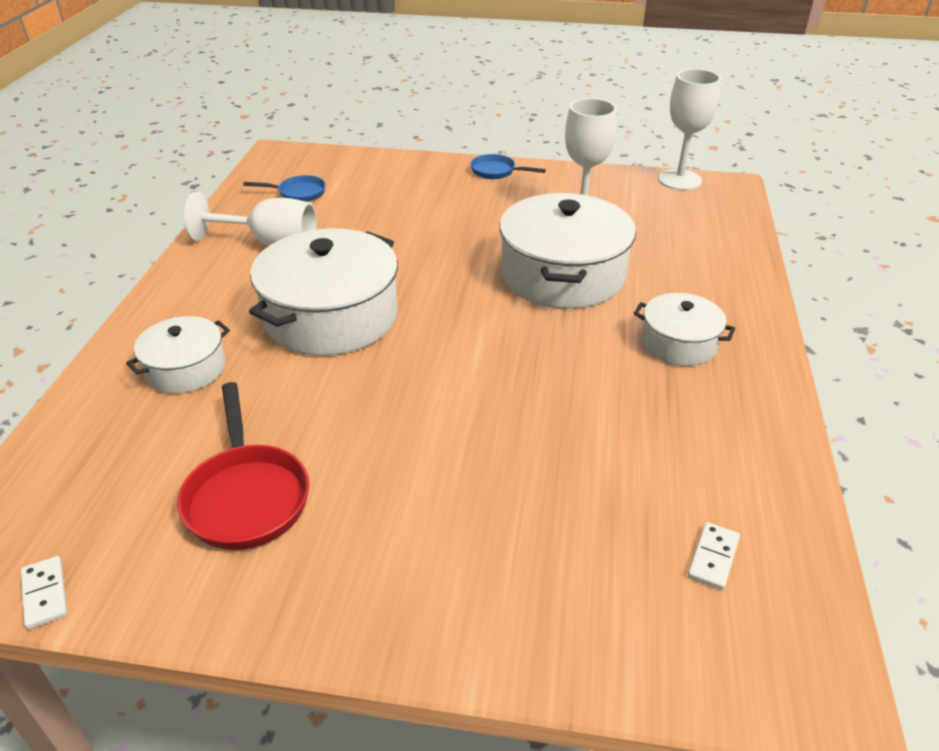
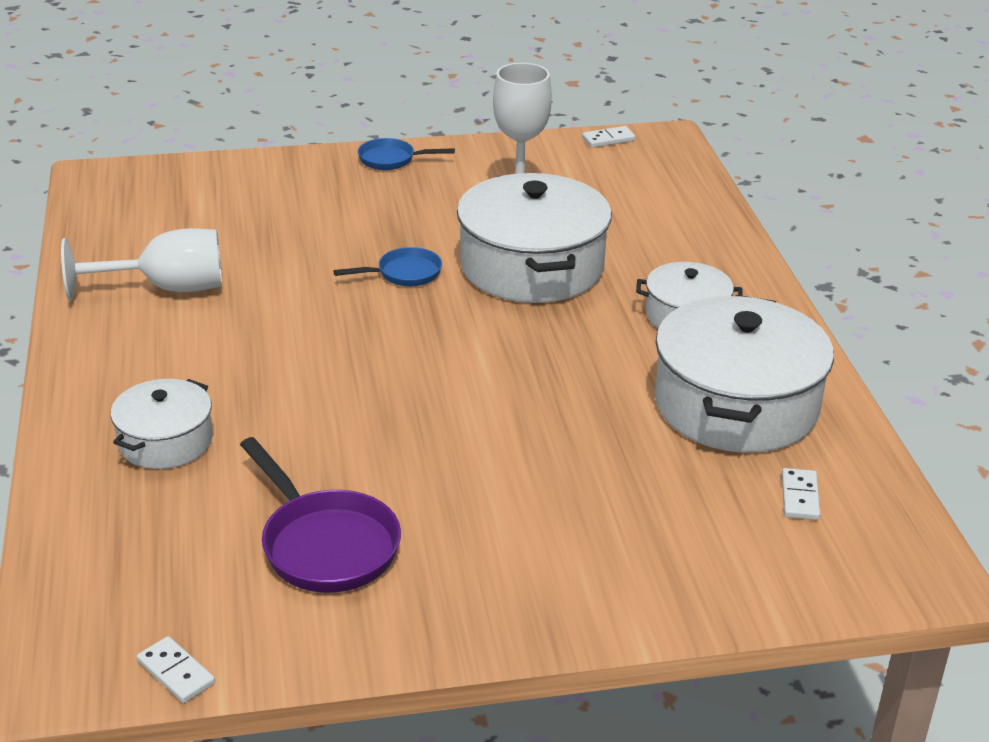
camera: 20 degrees left, 5 degrees down
red pan [177,382,309,550] -> purple pan [240,437,401,593]
blue pan [243,175,326,202] -> blue pan moved to [333,247,442,286]
white pot [249,228,398,356] -> white pot moved to [655,295,834,453]
white goblet [658,69,721,190] -> white domino [582,126,635,148]

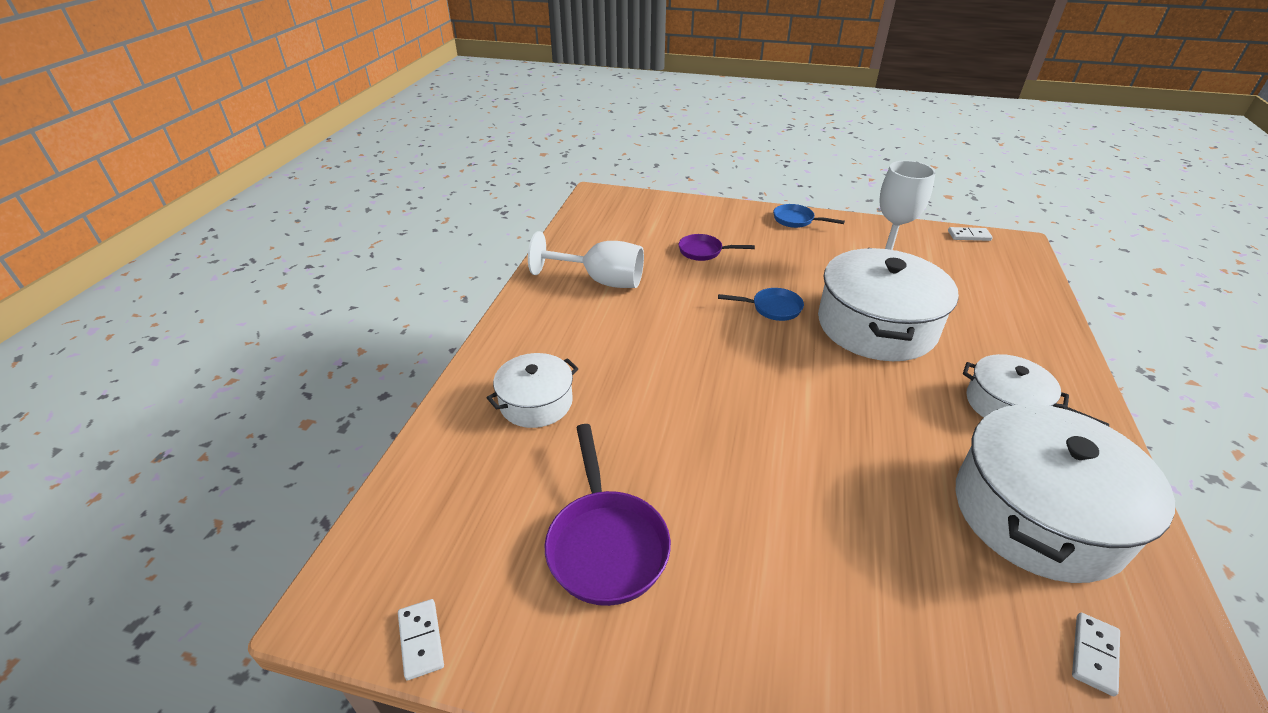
camera: 25 degrees right, 5 degrees up
none -> purple pan [679,234,755,261]

